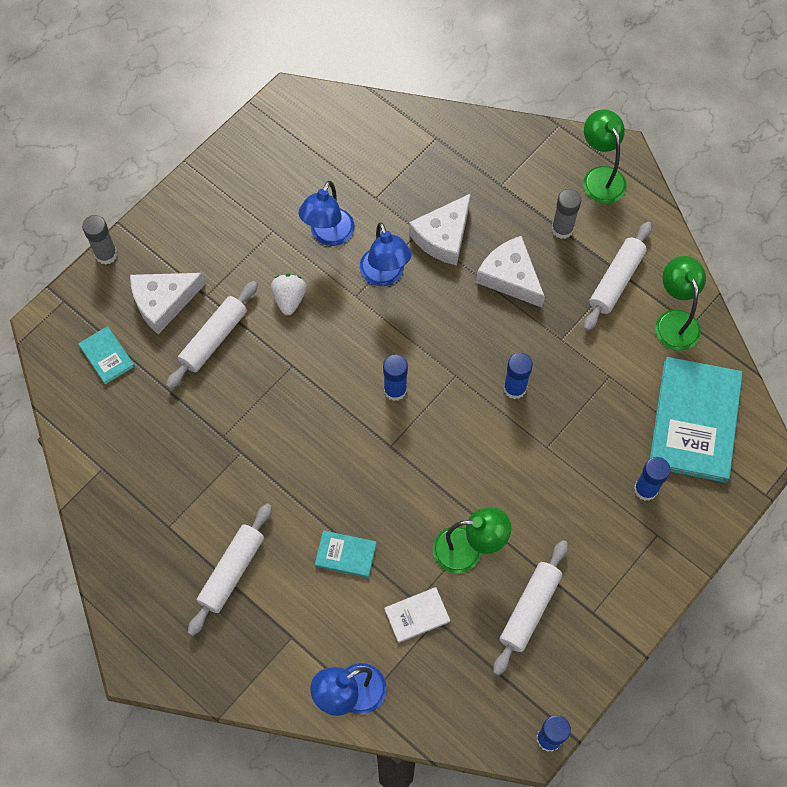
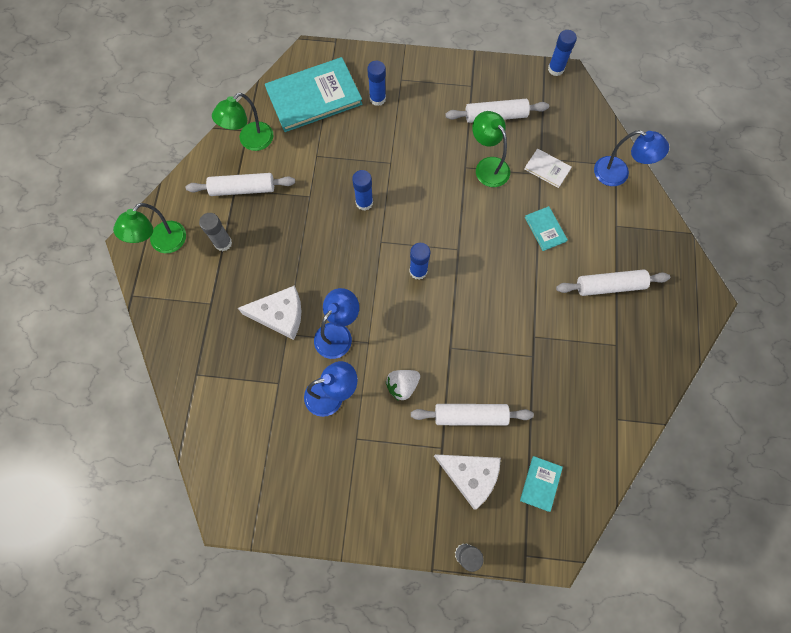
camera: 125 degrees left, 5 degrees up
white cheese [476,236,545,307] -> none

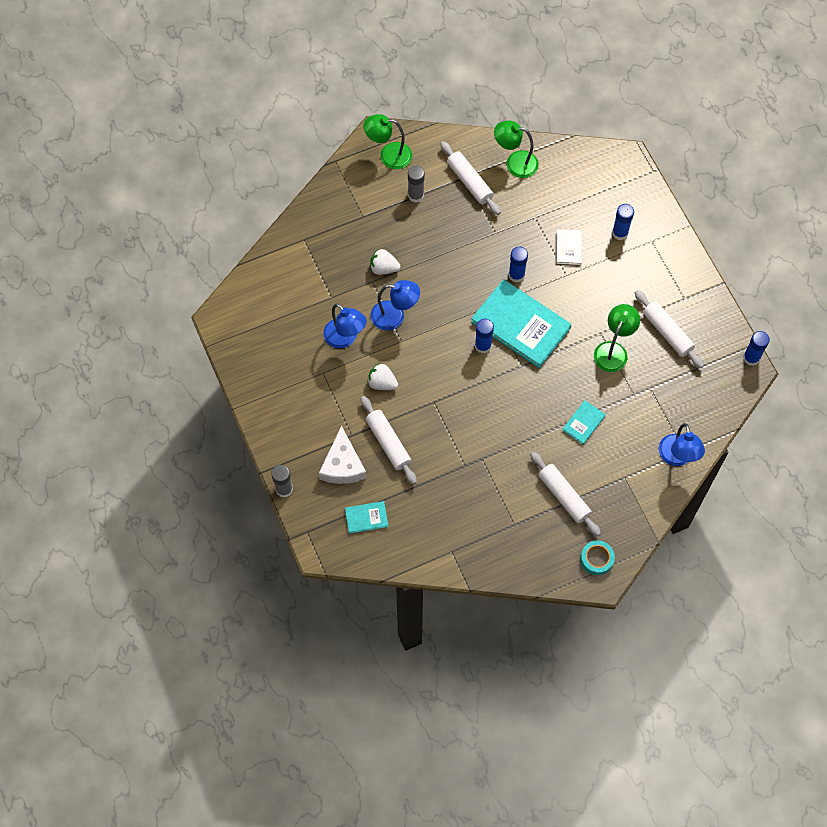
camera: 60 degrees right, 5 degrees down
white cheese [238,285,301,340] -> white strawberry [370,249,400,275]
turquoise book [265,57,363,132] -> turquoise book moved to [471,279,571,368]
white book [524,148,572,188] -> white book moved to [556,229,582,265]
none -> turquoise tape [580,540,615,575]

